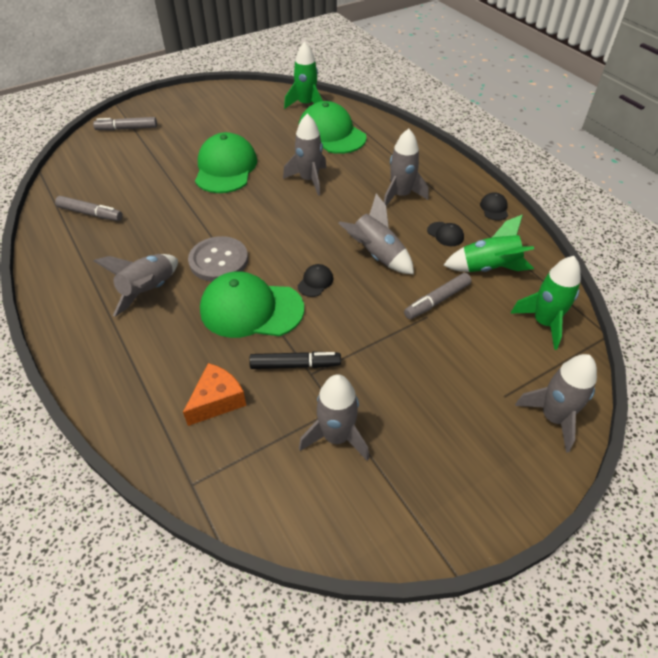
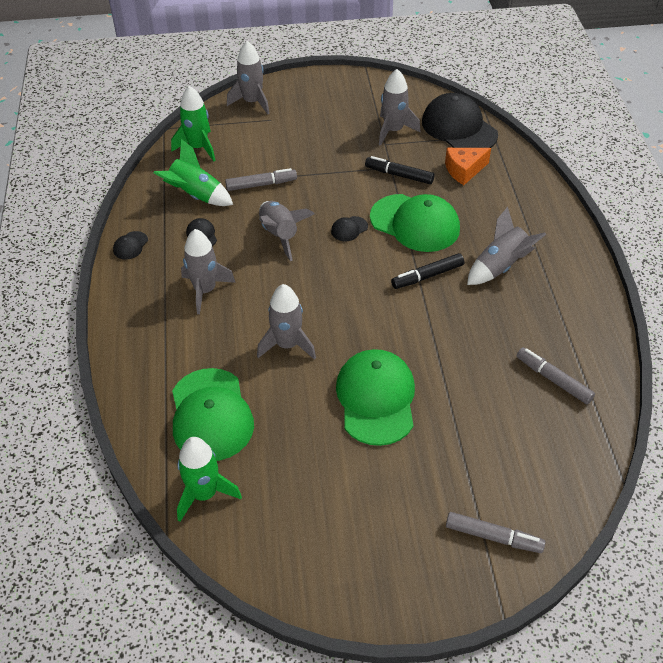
camera: 155 degrees left, 0 degrees up
grey button [188,236,248,282] -> black marker [391,253,464,289]
green cap [195,132,257,193] -> green cap turned 150 degrees clockwise [336,349,415,446]
none -> black cap [422,93,498,148]

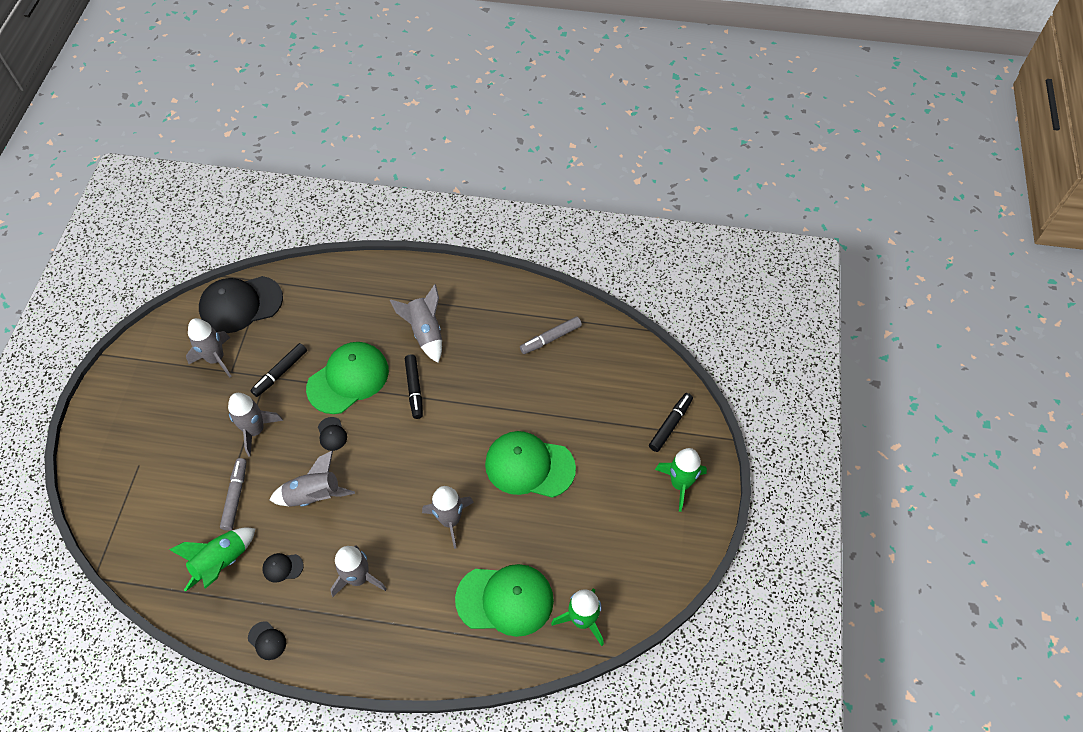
camera: 75 degrees left, 10 degrees up
green rocket [171,86,216,161] -> green rocket moved to [655,448,707,512]
grey rocket [227,41,270,114] -> grey rocket moved to [228,393,283,457]
orange cheese [445,148,491,185] -> none
grey marker [446,512,545,553] -> black marker [649,393,693,452]

